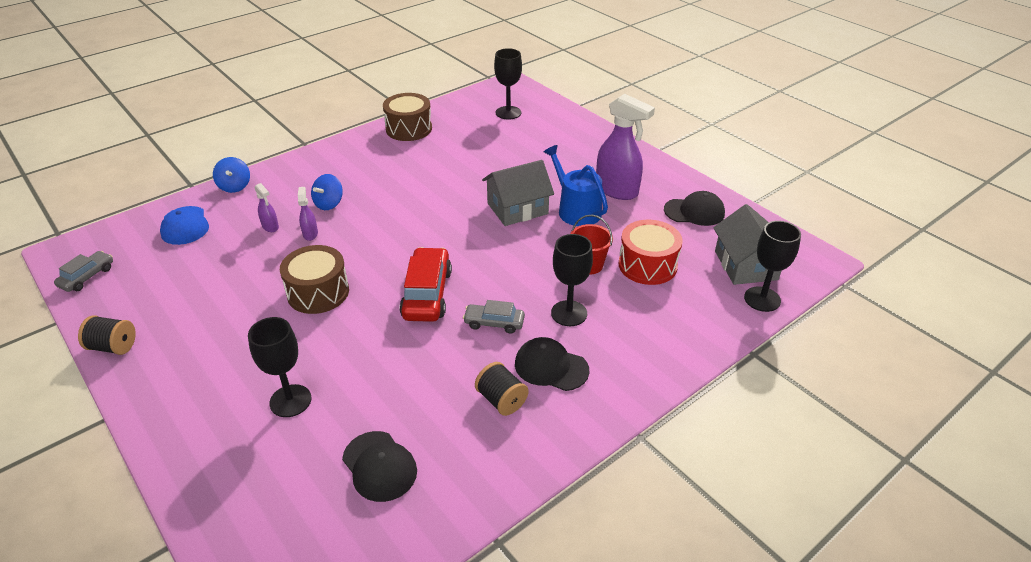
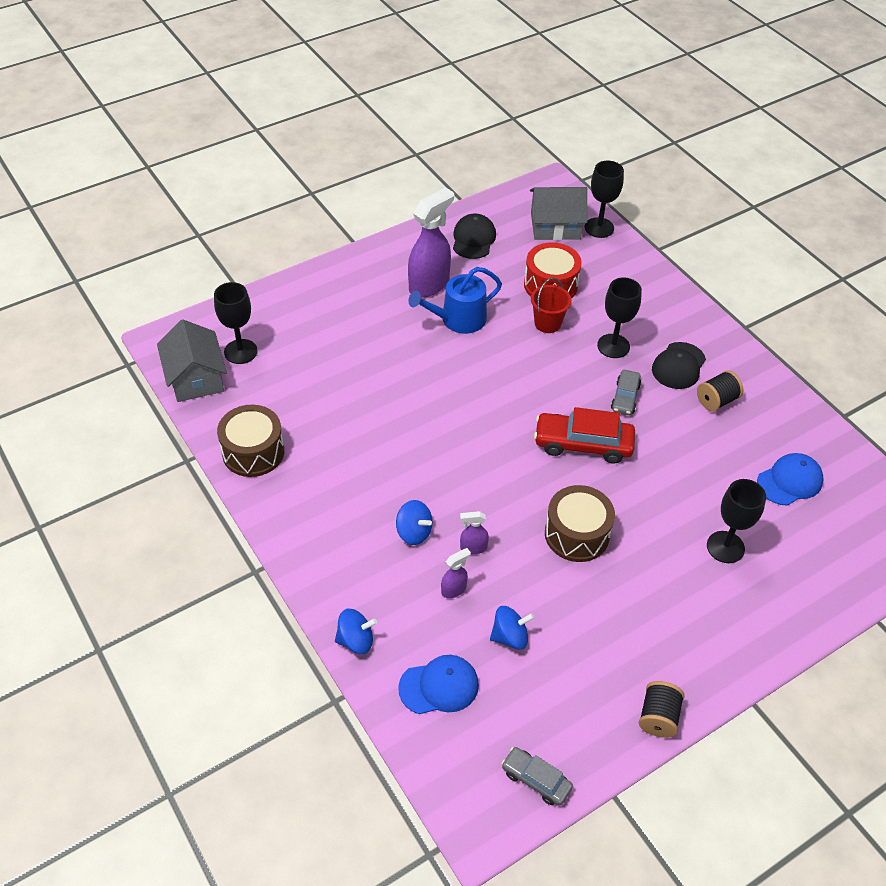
camera: 85 degrees left, 10 degrees up
black cap [342,431,417,502] -> blue cap [757,453,824,506]
grey house [482,160,554,226] -> grey house moved to [157,319,227,402]
none -> blue spinning top [490,606,534,650]

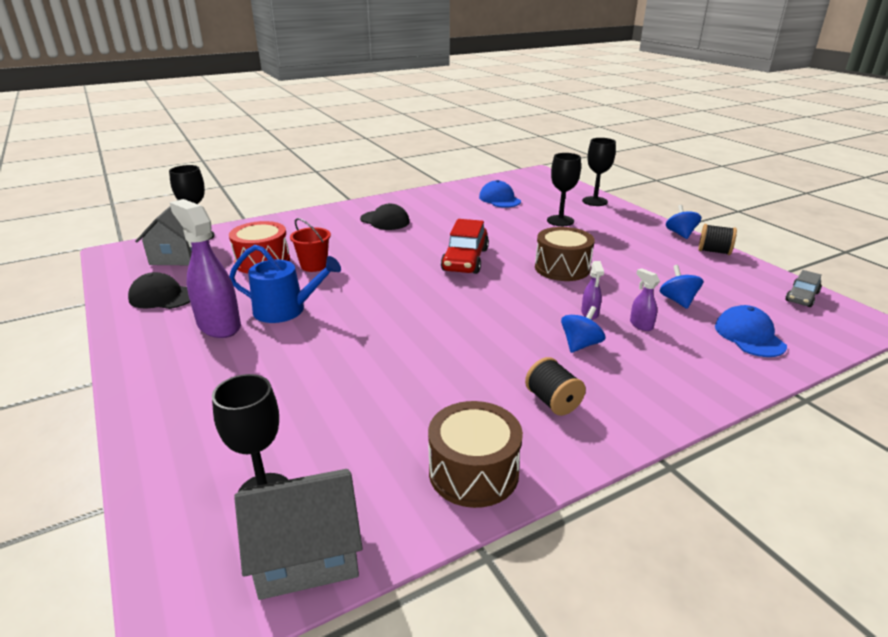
camera: 85 degrees left, 20 degrees down
blue spinning top [335,609,377,654] -> blue spinning top moved to [666,205,702,239]
blue watering can [408,267,502,334] -> blue watering can turned 60 degrees counterclockwise [229,245,341,323]
black goblet [597,277,642,358] -> black goblet moved to [582,138,616,206]
grey car [611,370,641,415] -> none
black spool [697,370,743,411] -> black spool moved to [525,357,586,416]

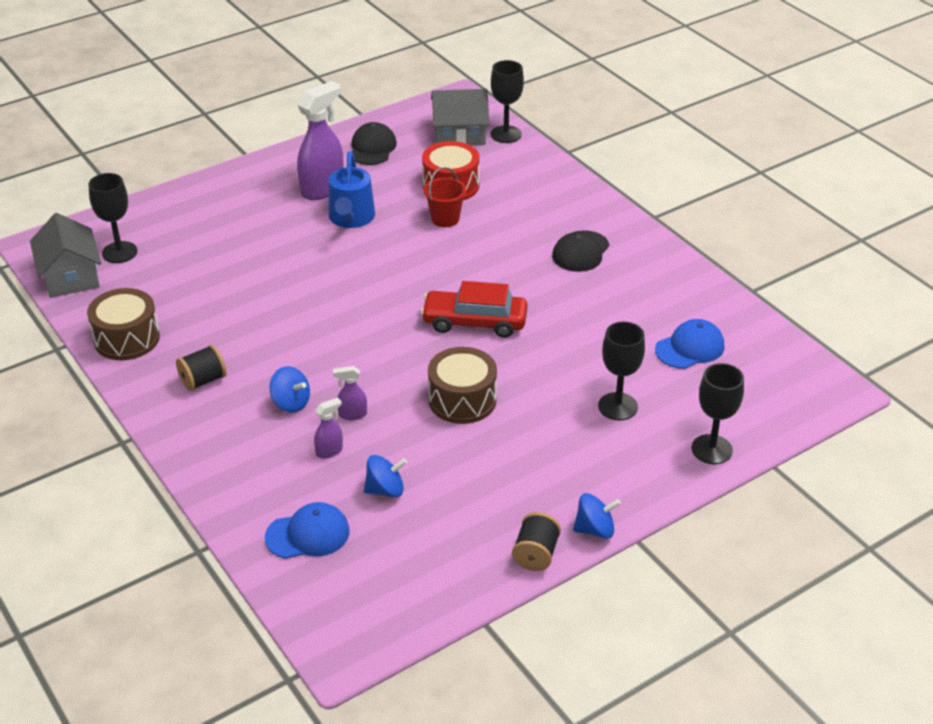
camera: 85 degrees right, 10 degrees up
grey car [785,270,822,307] -> none

